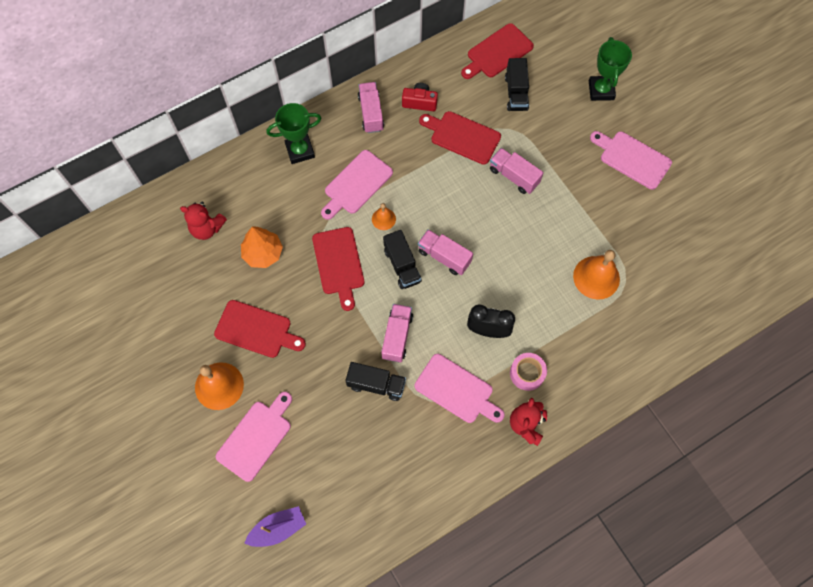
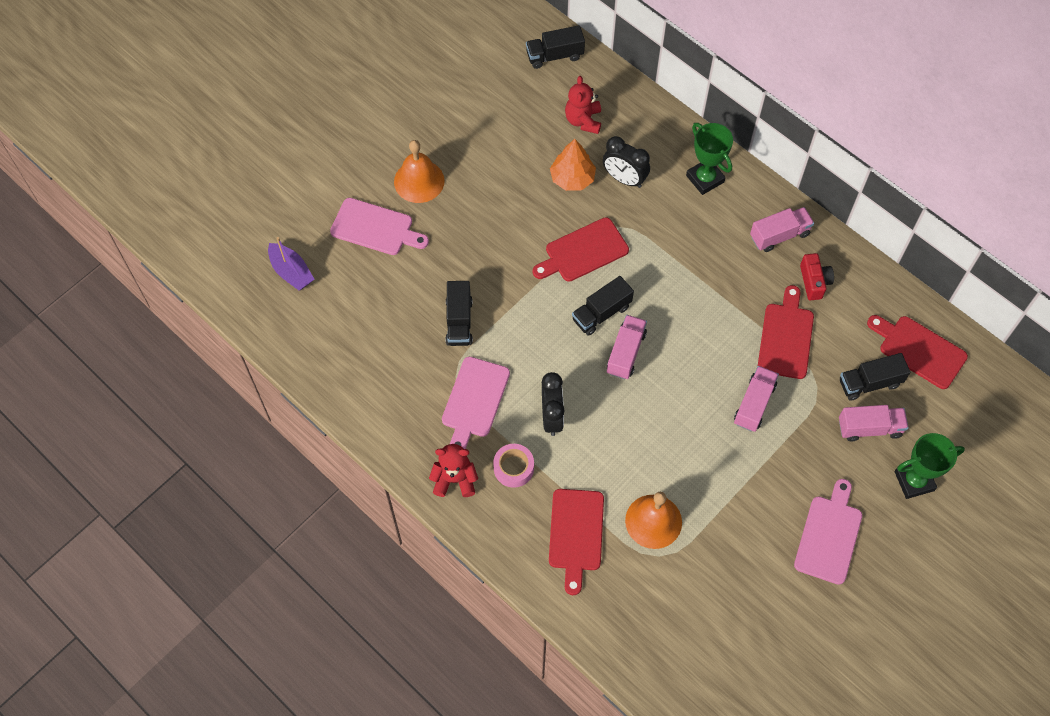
camera: 75 degrees right, 5 degrees down
red cutting board [214,300,306,358] -> red cutting board moved to [549,489,604,595]
pink cutting board [321,150,393,220] -> none
orange bell [372,203,396,230] -> none
pink truck [381,304,413,362] -> pink truck moved to [839,405,909,441]
none -> black truck [526,25,585,69]
none -> black clock [603,136,650,188]

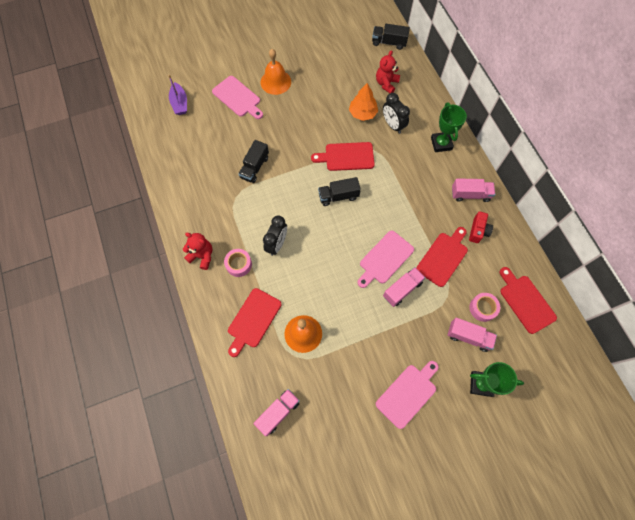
camera: 25 degrees right, 5 degrees up
pink cutting board [442,357,510,449] -> pink cutting board moved to [357,230,414,288]
pink truck [607,315,647,379] -> pink truck moved to [253,389,300,436]
black truck [840,353,910,400] -> pink tape [469,293,500,322]

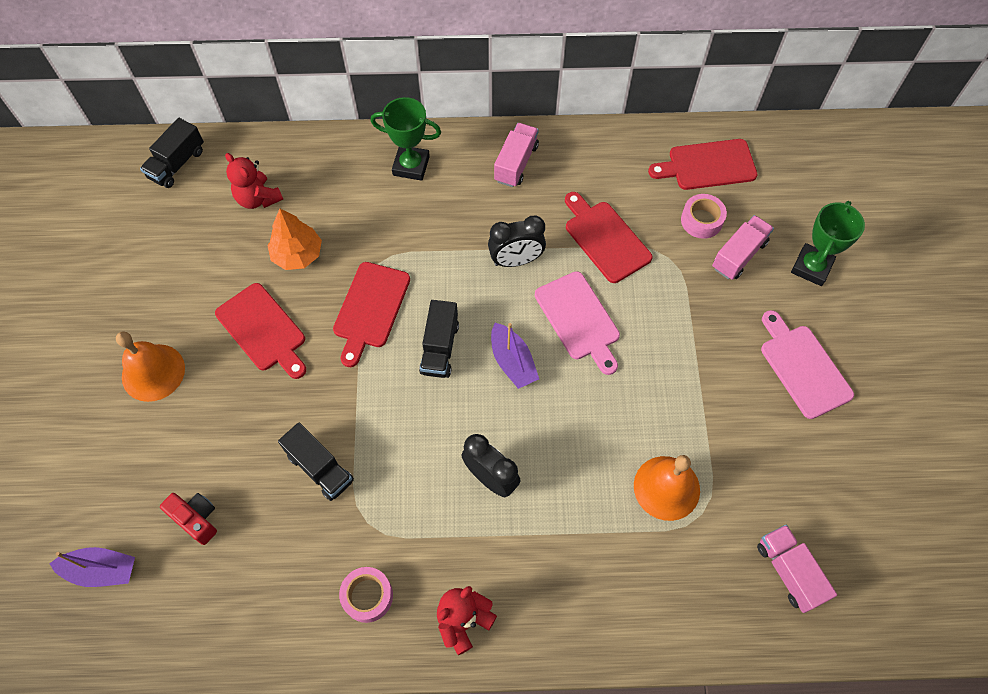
camera: 70 degrees left, 5 degrees down
pink cutting board [212,76,263,119] -> none
pink tape [224,249,252,277] -> pink tape moved to [339,567,393,623]
red cutting board [228,288,282,357] -> red cutting board moved to [215,283,306,379]
black clock [383,93,410,134] -> black clock moved to [488,216,546,267]
pink truck [383,267,425,307] -> none
red camera [469,211,493,243] -> red camera moved to [160,493,217,545]
none -> purple boat [491,323,539,389]

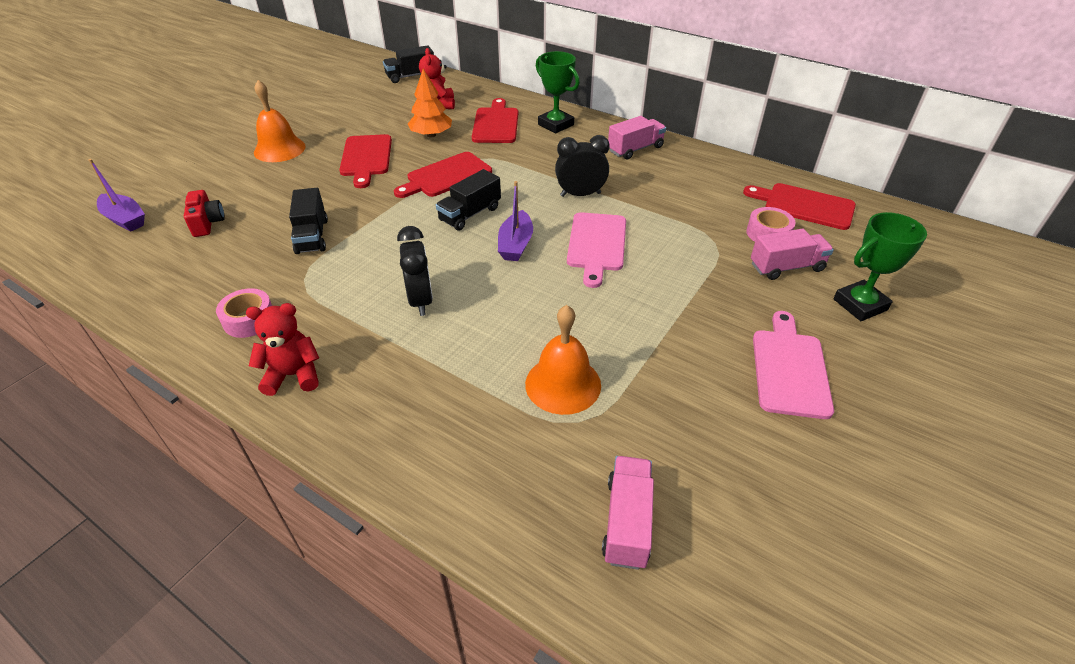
camera: 35 degrees right, 20 degrees down
black clock [488,216,546,267] -> black clock turned 150 degrees clockwise [555,135,610,197]
red cutting board [565,192,653,283] -> red cutting board moved to [472,98,518,143]

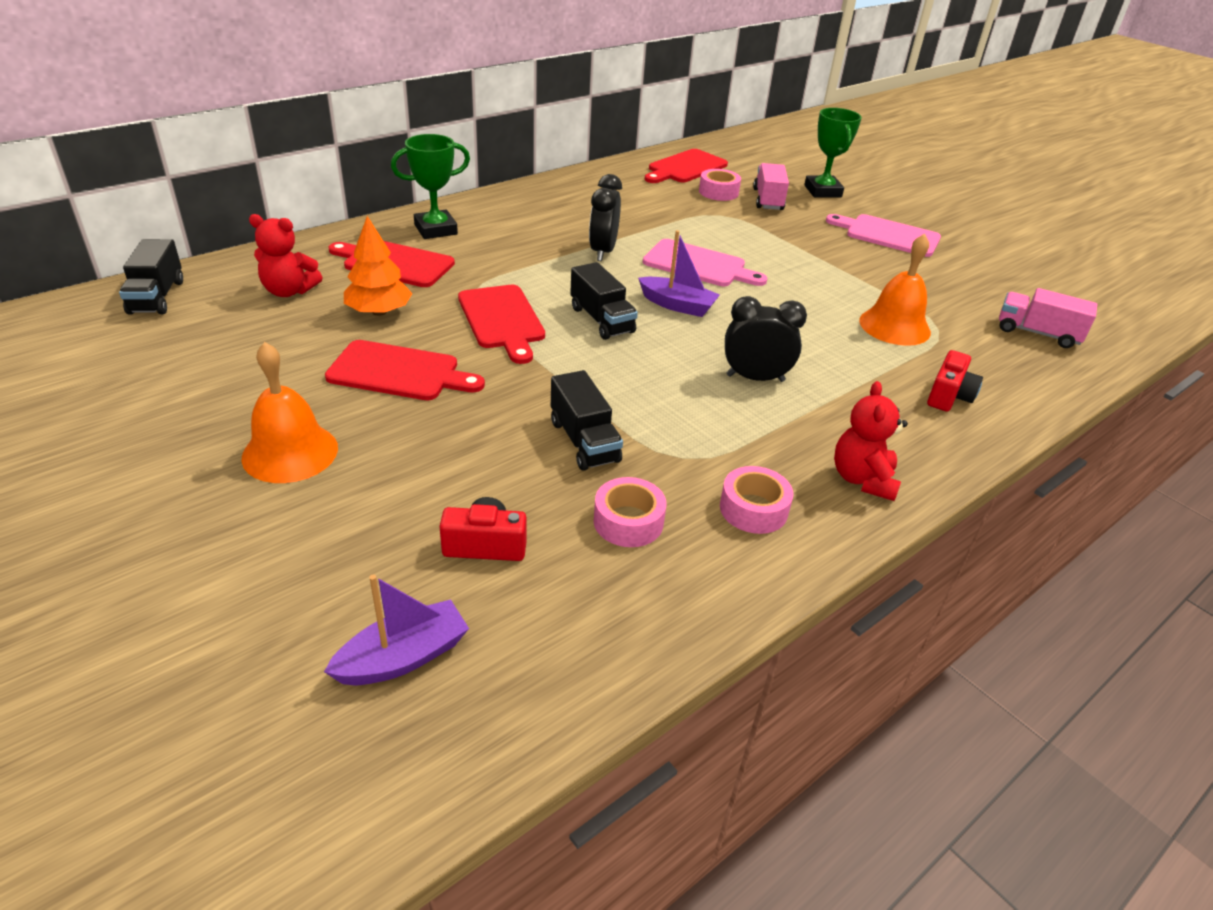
camera: 75 degrees left, 5 degrees down
black truck [289,188,328,254] -> black truck turned 60 degrees clockwise [551,370,623,471]
pink truck [608,116,666,159] -> none
none -> pink tape [594,477,666,547]
none -> red camera [927,350,983,412]

